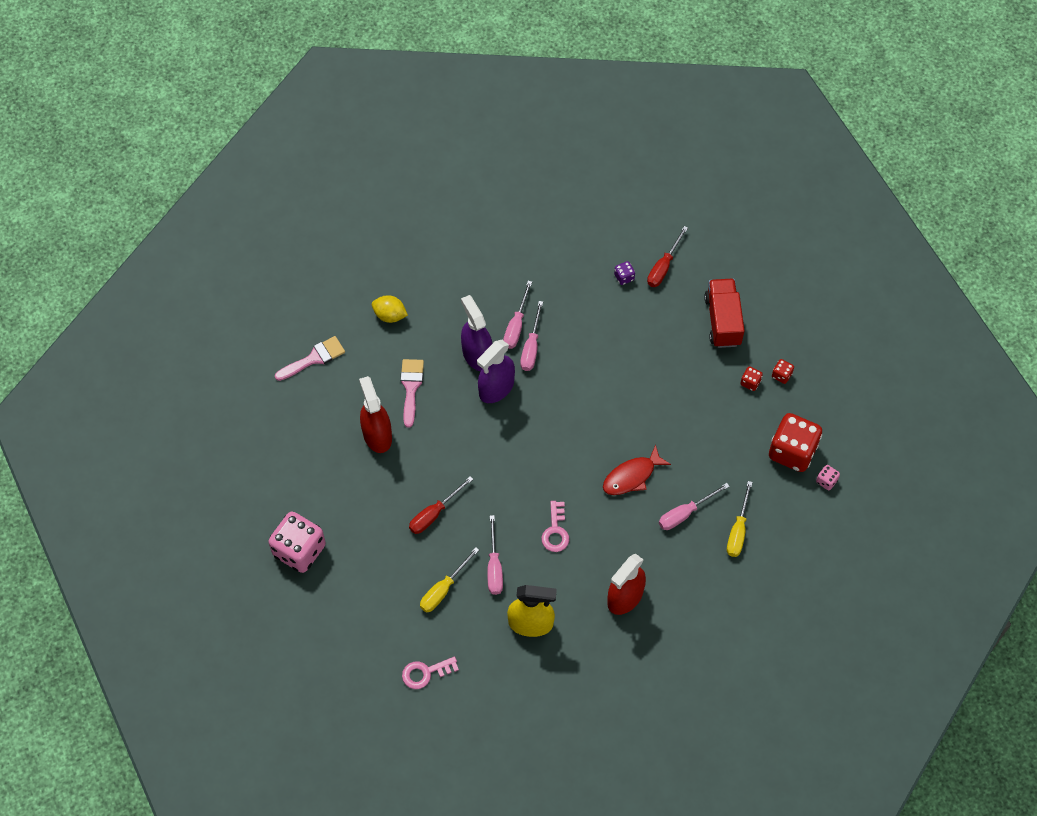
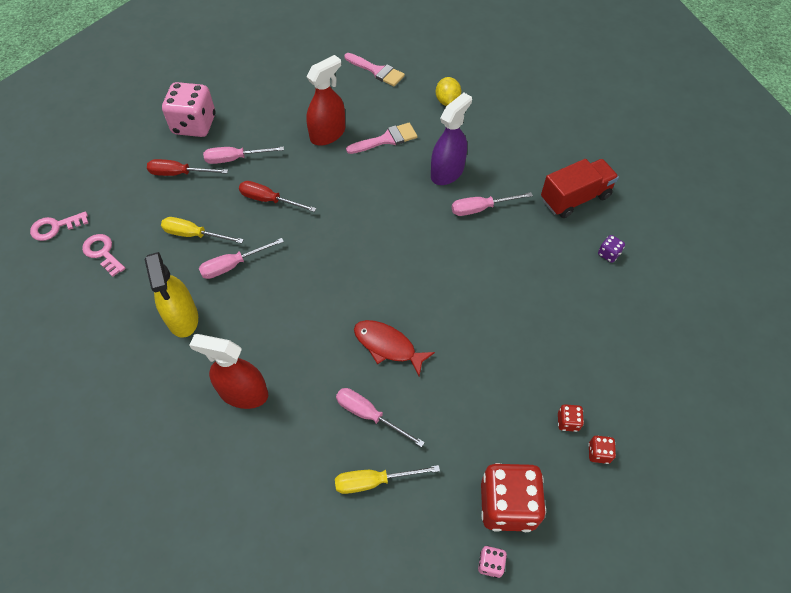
camera: 65 degrees right, 5 degrees down
purple spray bottle [477,340,515,403] -> none
pink screwdriver [503,281,532,349] -> pink screwdriver moved to [203,146,284,164]
pink key [541,501,569,552] -> pink key moved to [30,211,88,241]
red screwdriver [647,226,688,287] -> red screwdriver moved to [147,159,228,176]
red truck [704,279,745,348] -> red truck moved to [541,159,619,218]

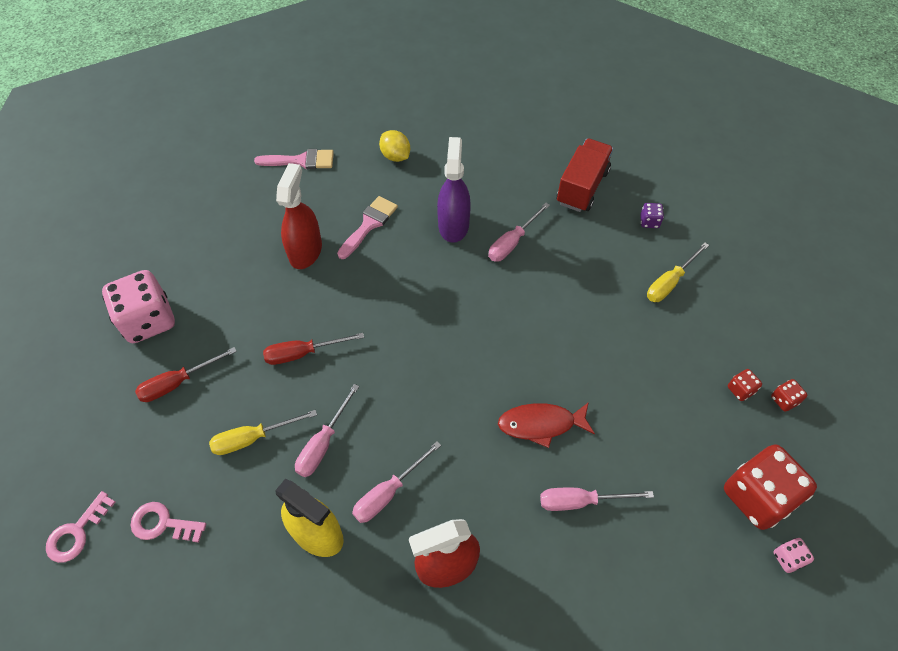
camera: 35 degrees left, 0 degrees up
pink screwdriver [203,146,284,164] -> pink screwdriver moved to [352,441,441,523]
yellow screwdriver [335,465,440,494] -> yellow screwdriver moved to [647,243,709,302]

